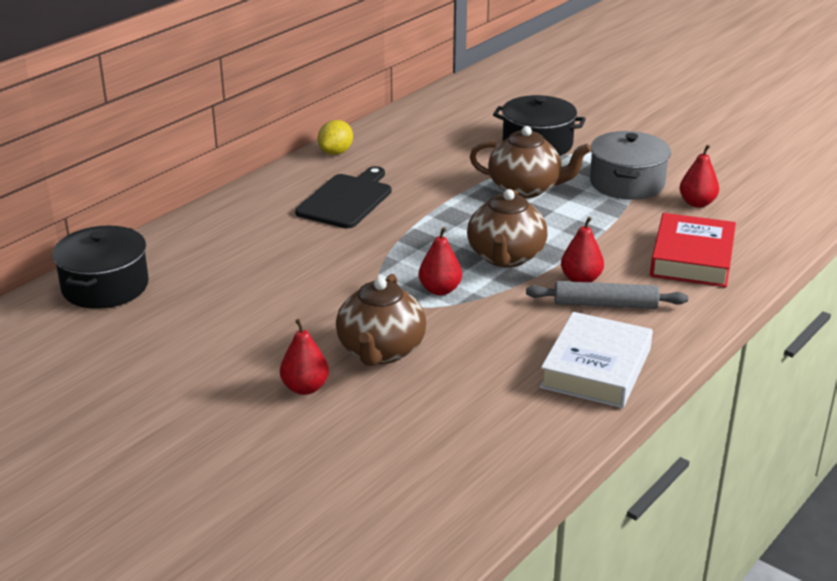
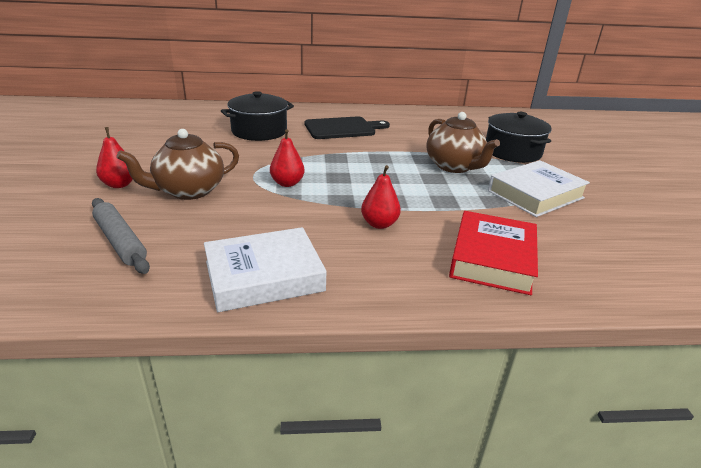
camera: 45 degrees right, 0 degrees up
black pot [52,225,149,309] -> black pot moved to [221,91,294,141]
yellow lemon [318,120,353,155] -> none
brown teapot [467,189,547,268] -> none
grey rolling pin [526,281,688,309] -> grey rolling pin moved to [92,198,150,274]
grey pot [590,131,671,200] -> white book [488,160,590,217]
red book [650,213,736,287] -> red book turned 45 degrees counterclockwise [449,211,538,295]
red pear [679,145,719,207] -> none

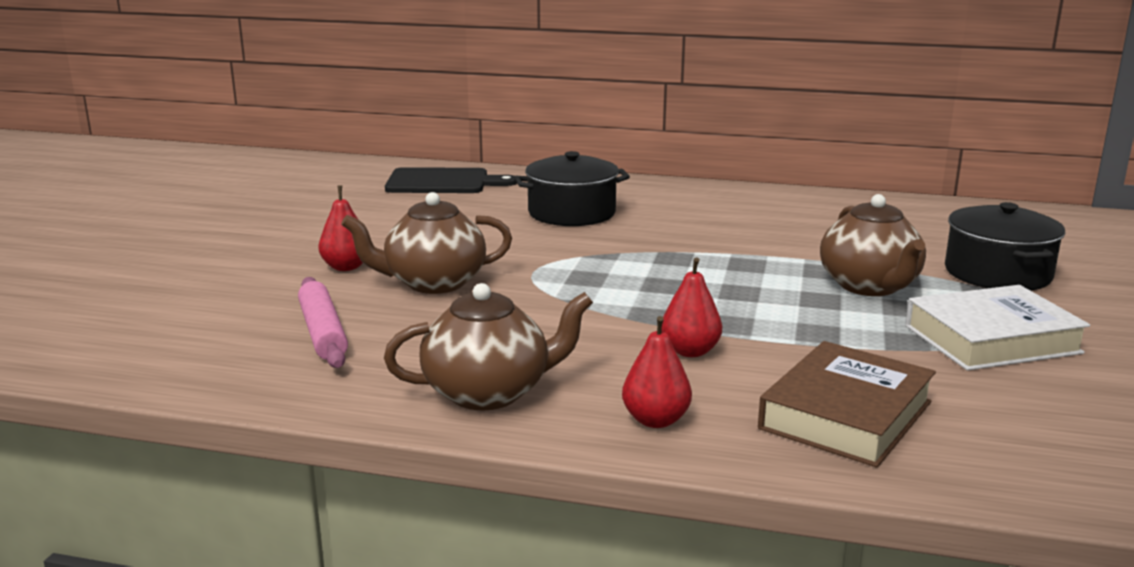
camera: 20 degrees right, 10 degrees down
grey rolling pin [92,198,150,274] -> pink rolling pin [298,277,348,368]
white book [204,227,327,312] -> brown teapot [384,283,593,410]
red pear [270,129,305,187] -> red pear moved to [622,316,692,428]
black cutting board [305,116,390,139] -> black cutting board moved to [385,167,517,193]
red book [449,211,538,295] -> brown book [758,341,936,468]

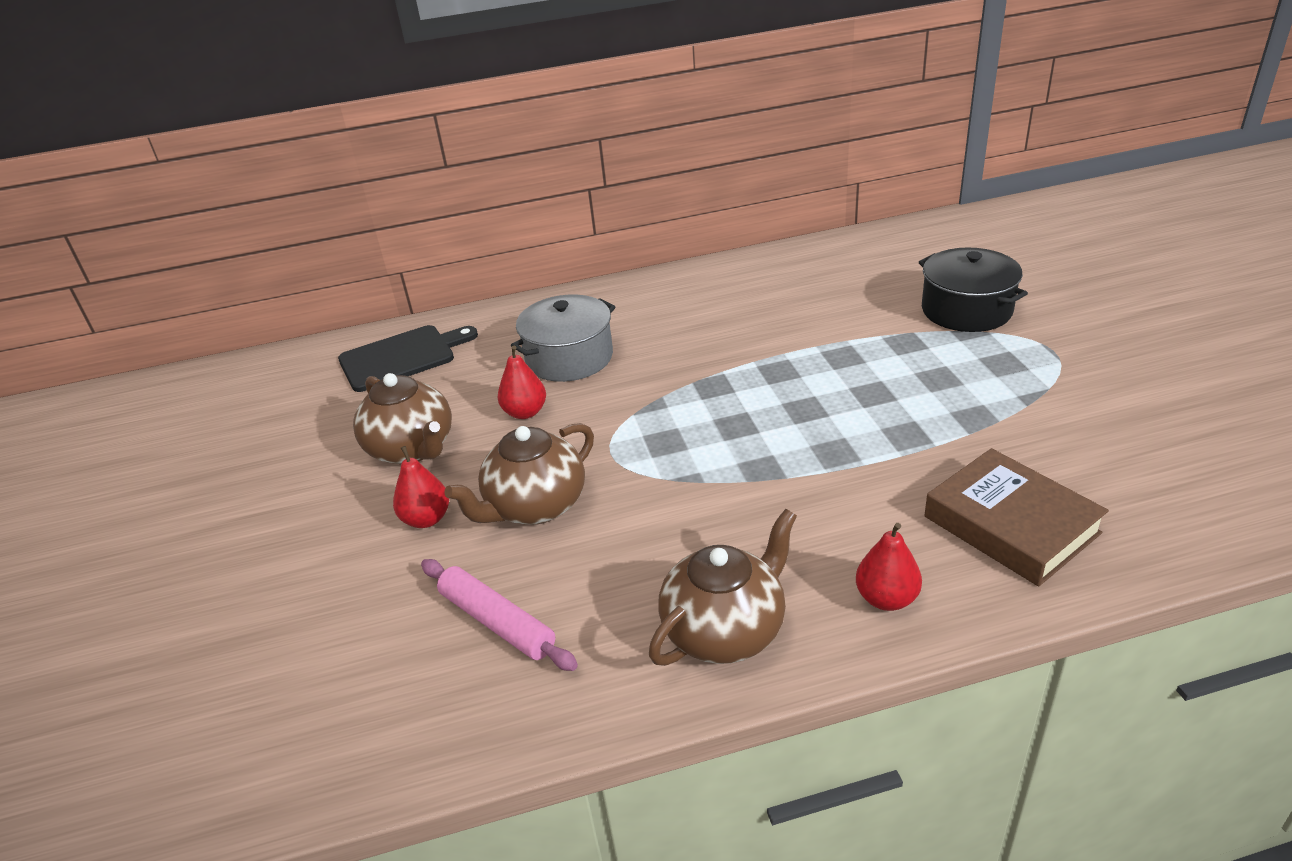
camera: 25 degrees left, 15 degrees up
black pot [514,151,630,226] -> grey pot [511,295,615,382]
red pear [661,258,722,357] -> red pear moved to [498,346,546,419]
brown book [758,341,936,468] -> brown book turned 45 degrees counterclockwise [924,448,1109,586]
brown teapot [820,194,926,296] -> brown teapot moved to [353,373,452,465]
white book [905,285,1090,371] -> none

